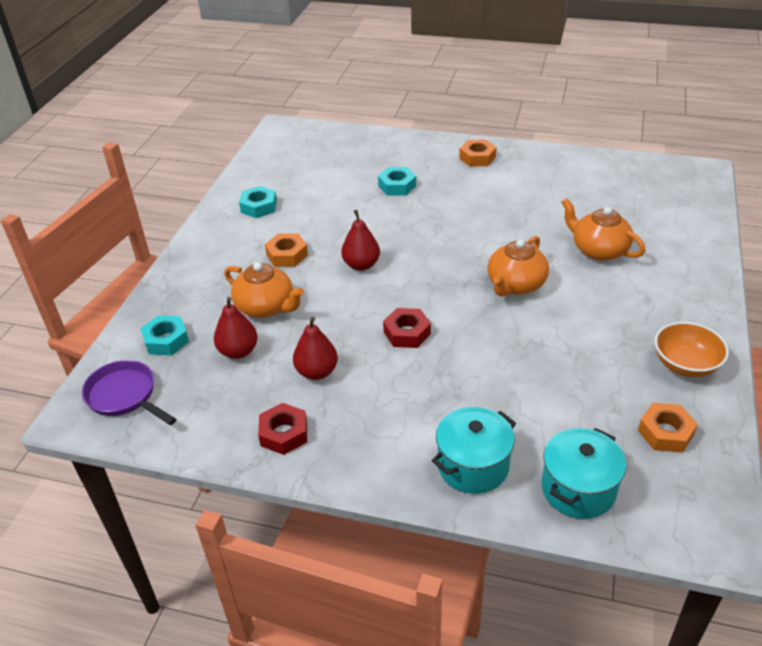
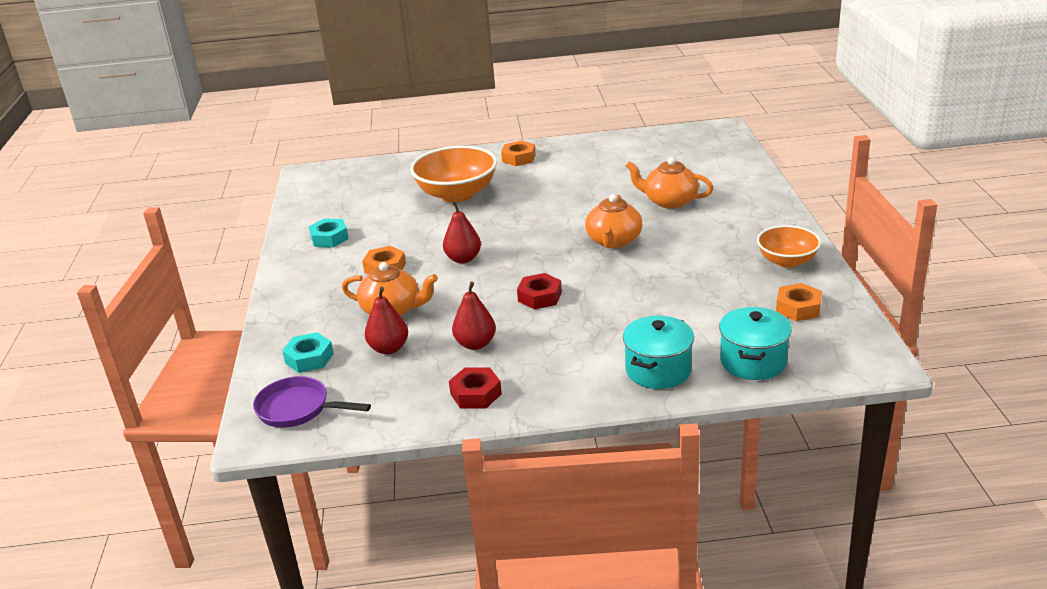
camera: 20 degrees left, 10 degrees down
turquoise nut [378,167,416,196] -> orange bowl [410,146,497,202]

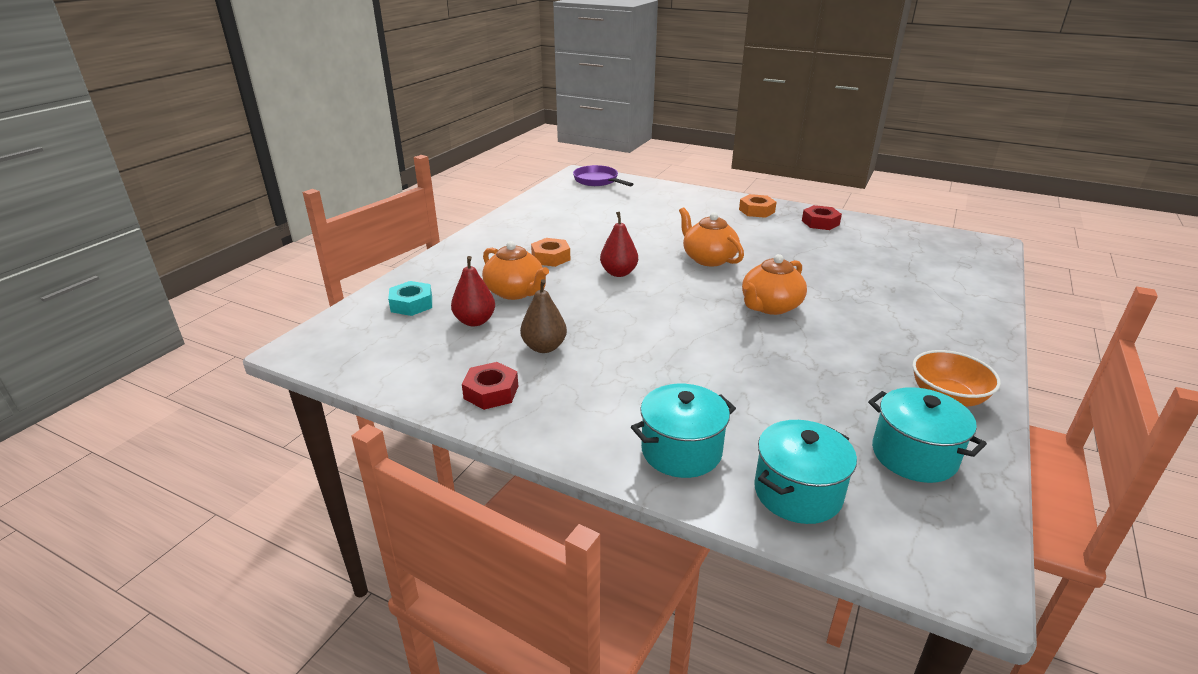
camera: 30 degrees right, 0 degrees up
purple pan [253,376,371,428] -> purple pan moved to [573,165,633,186]
turquoise nut [309,219,349,247] -> none
orange bowl [410,146,497,202] -> none
red pear [452,282,496,350] -> brown pear [520,279,567,353]
red nut [517,273,562,309] -> red nut moved to [802,205,842,230]
orange teapot [626,157,713,209] -> orange teapot moved to [679,207,744,266]
orange nut [776,283,822,321] -> turquoise pot [868,387,987,483]

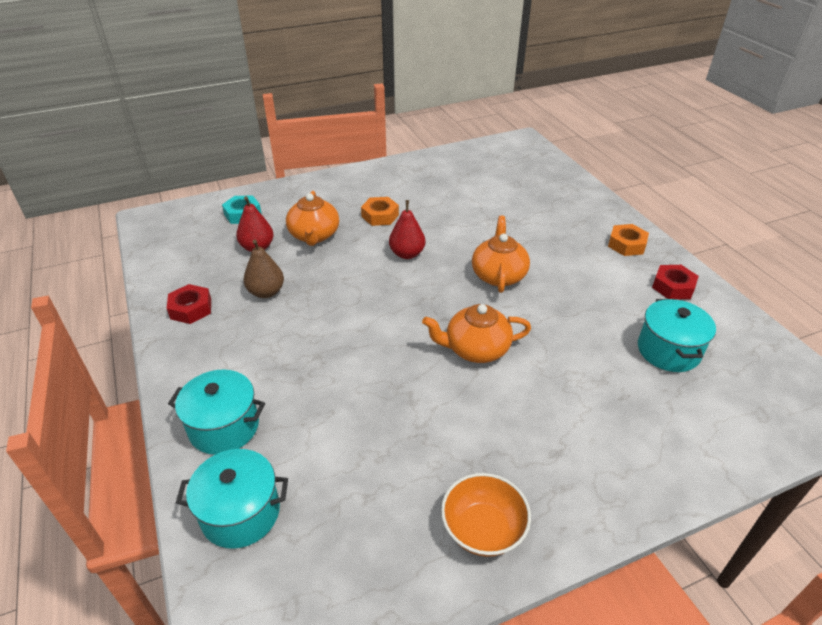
camera: 40 degrees right, 10 degrees up
purple pan [573,165,633,186] -> none
turquoise pot [868,387,987,483] -> turquoise pot moved to [638,299,716,372]

